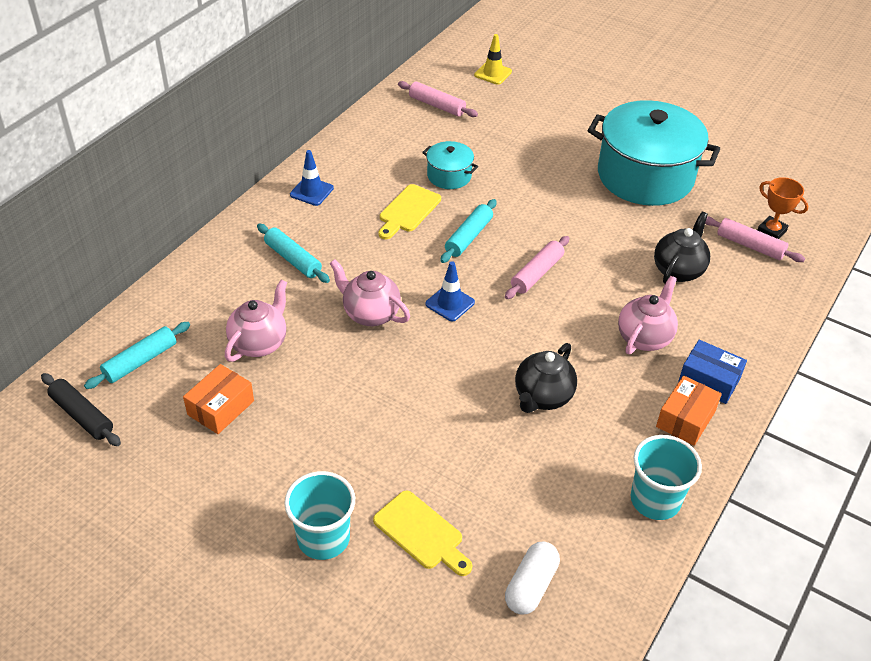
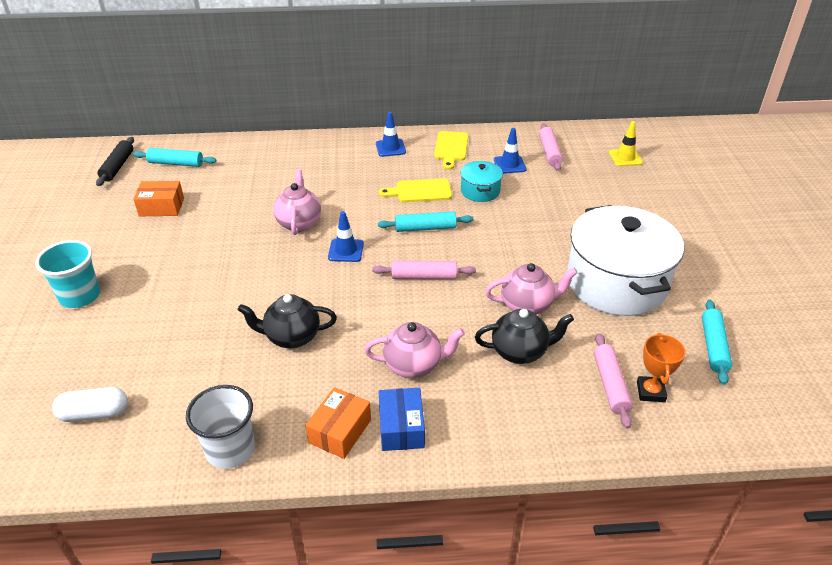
camera: 55 degrees right, 5 degrees down
pink teapot [225,280,287,362] -> pink teapot moved to [485,263,578,315]
turquoise rolling pin [257,224,330,283] -> turquoise rolling pin moved to [702,300,732,385]
yellow cutting board [373,490,472,576] -> yellow cutting board moved to [434,131,468,170]
turquoise pot [588,100,720,206] -> white pot [567,205,684,316]
turquoise cup [631,435,702,520] -> white cup [186,385,255,469]
orange box [656,376,722,446] -> orange box turned 60 degrees counterclockwise [305,387,371,459]
none -> blue traffic cone [494,128,526,174]

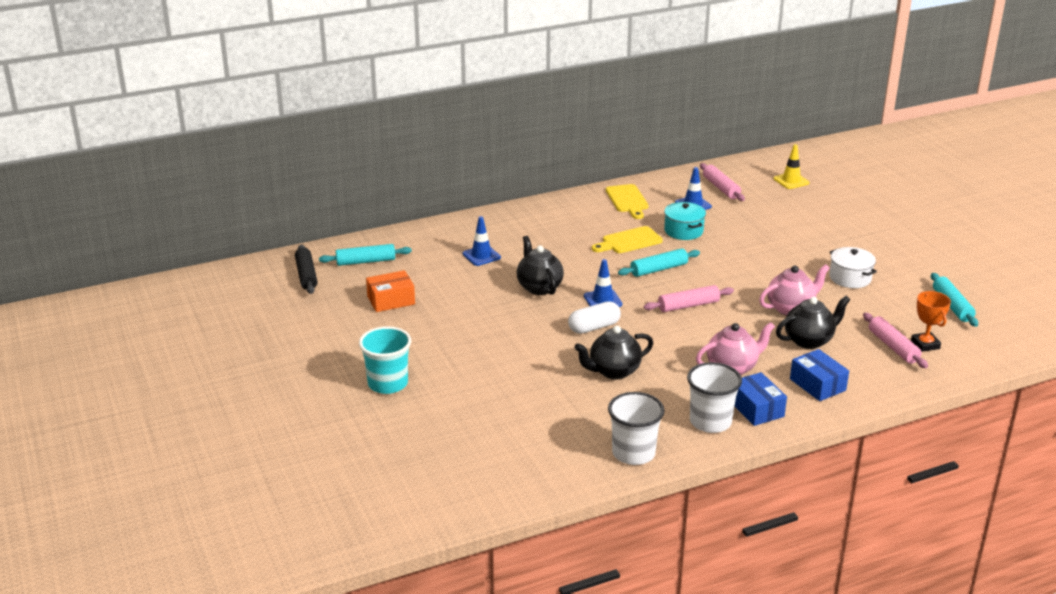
camera: 20 degrees left, 10 degrees down
white capsule [52,387,128,422] -> white capsule moved to [568,301,621,334]
pink teapot [273,169,321,235] -> black teapot [517,236,564,295]
orange box [305,387,371,459] -> white cup [687,362,742,433]
blue traffic cone [376,112,406,157] -> blue traffic cone moved to [463,216,501,266]
white pot [567,205,684,316] -> white pot [829,247,877,288], size x0.46
none -> blue box [790,349,849,401]

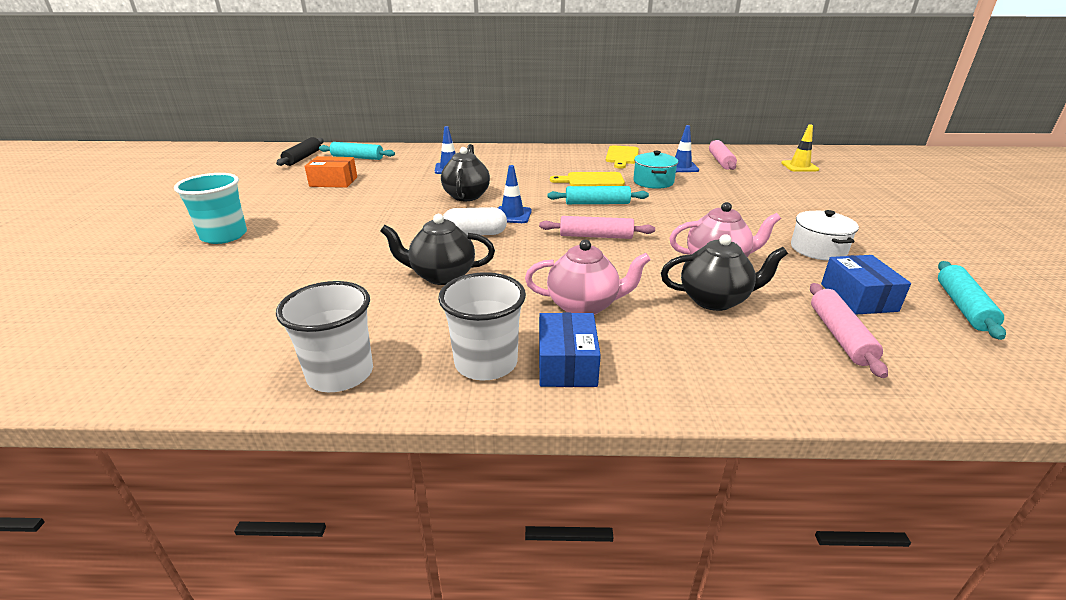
camera: 25 degrees right, 0 degrees up
blue box [790,349,849,401] -> blue box moved to [821,255,911,315]
orange trophy [911,291,951,352] -> none

